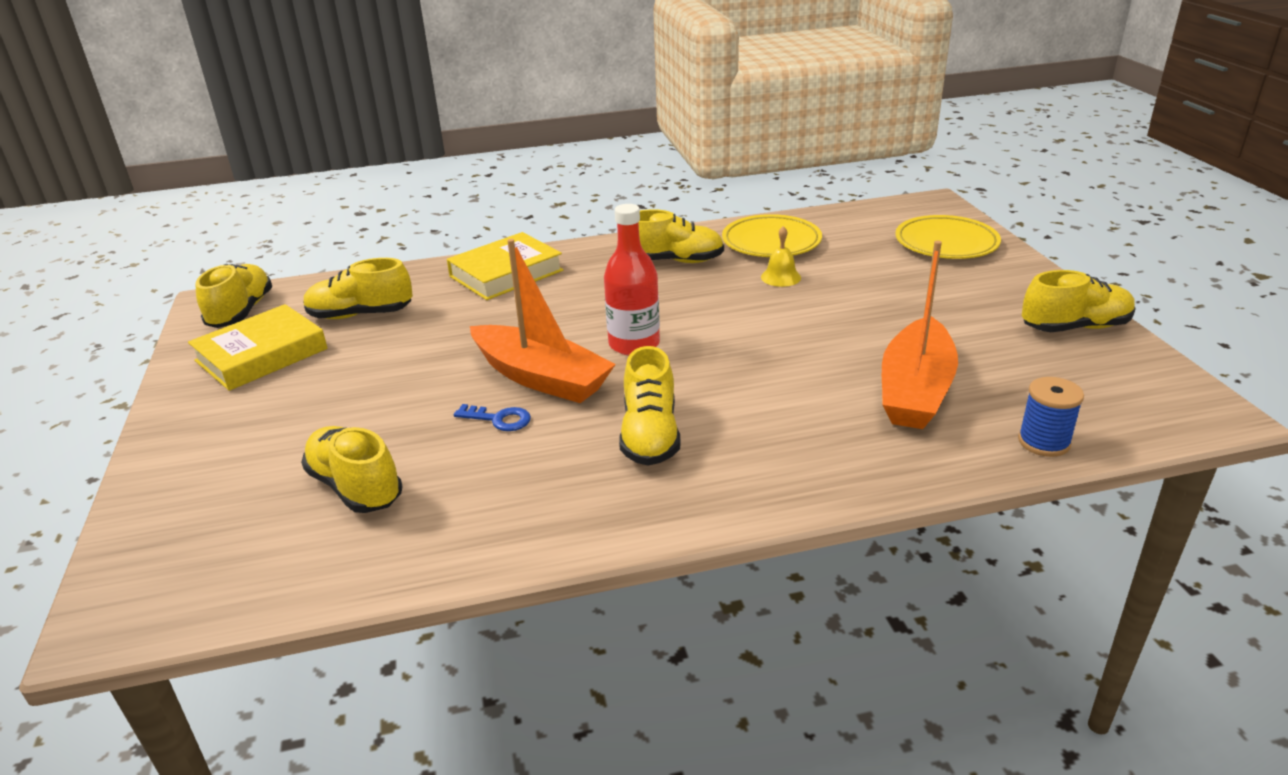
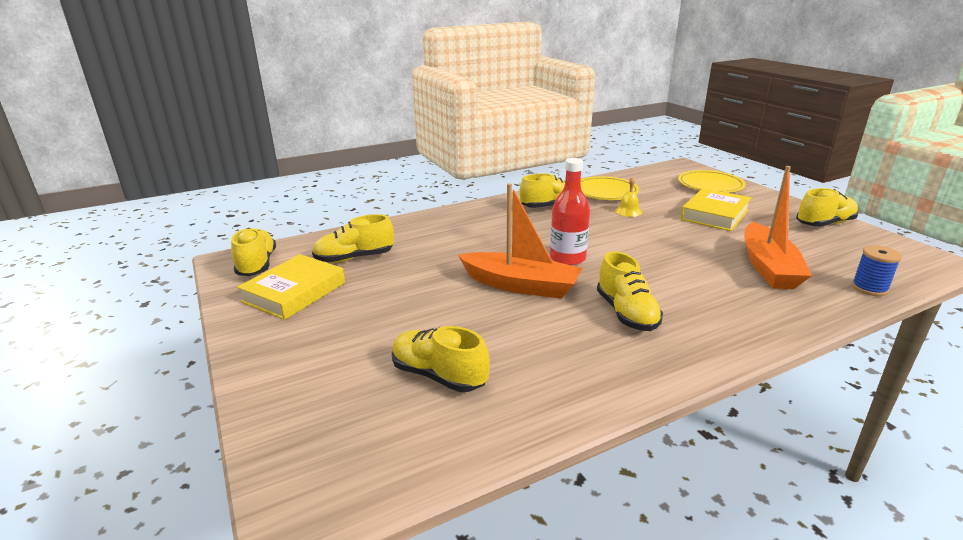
camera: 15 degrees left, 5 degrees down
yellow book [447,232,563,300] -> yellow book moved to [680,188,751,231]
blue key [454,404,531,431] -> none

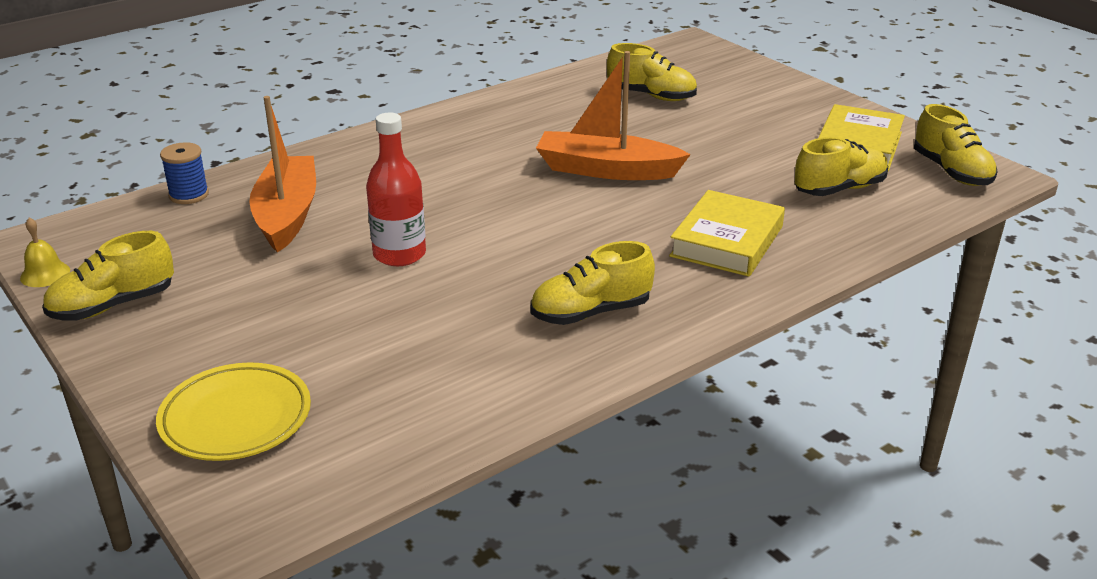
camera: 170 degrees right, 5 degrees up
red bottle [550,158,590,266] -> red bottle moved to [366,113,426,266]
yellow plate [581,176,639,200] -> none
yellow shoe [597,251,663,331] -> none
yellow bell [615,177,642,217] -> yellow bell moved to [20,218,70,287]
yellow book [680,188,751,231] -> yellow book moved to [669,190,785,277]

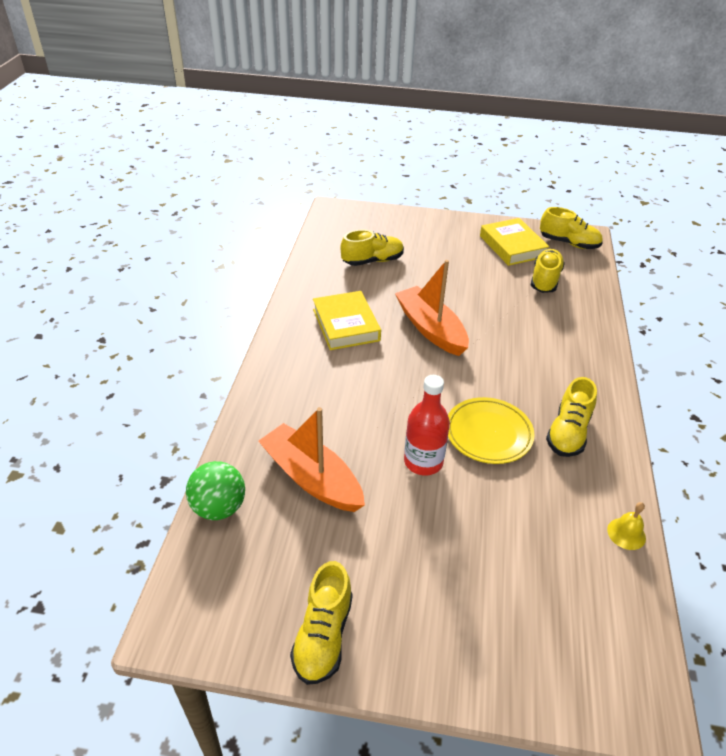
camera: 45 degrees left, 10 degrees up
yellow bell [20,218,70,287] -> yellow bell moved to [607,502,646,550]
yellow plate [156,362,311,461] -> yellow plate moved to [448,397,534,464]
blue spool [160,142,209,204] -> green ball [186,461,245,520]
orange boat [536,51,691,180] -> orange boat turned 90 degrees clockwise [395,260,469,356]
yellow book [669,190,785,277] -> yellow book moved to [313,291,381,350]

